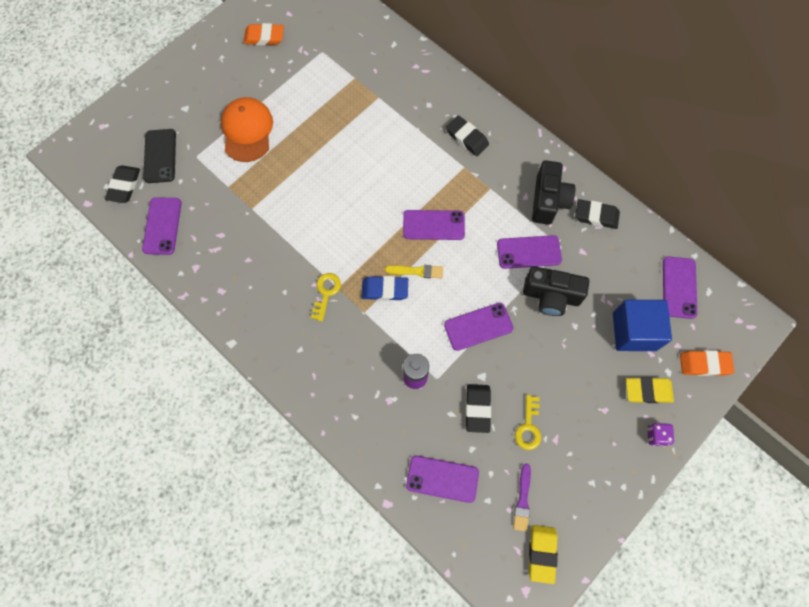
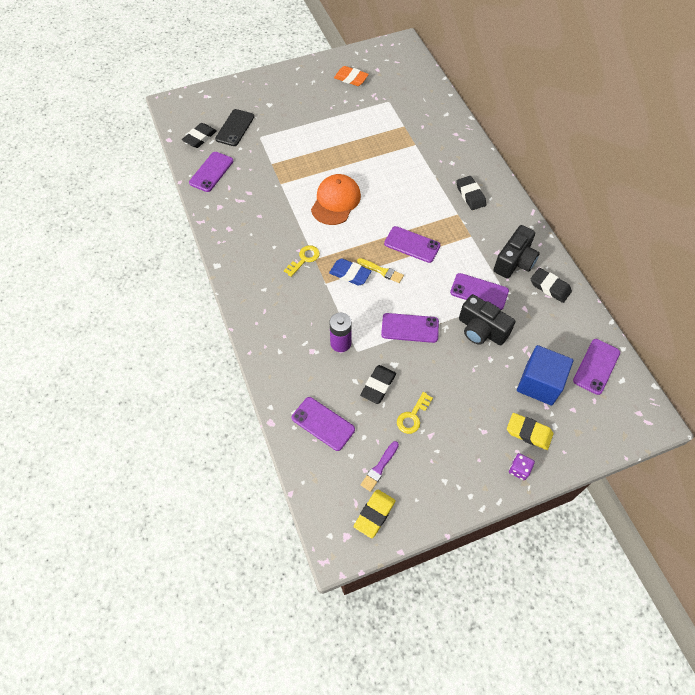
camera: 25 degrees right, 10 degrees down
orange cap [221,97,273,162] -> orange cap moved to [311,174,361,225]
orange eraser [680,350,734,376] -> none

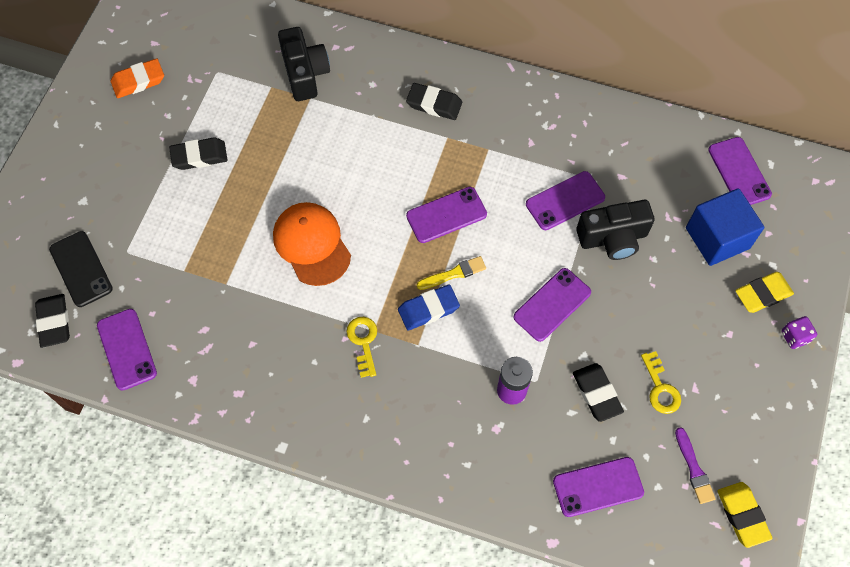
camera: 50 degrees left, 5 degrees up
black camera [494,225,540,278] -> black camera moved to [278,27,330,101]
black eraser [531,268,572,303] -> black eraser moved to [169,138,228,170]

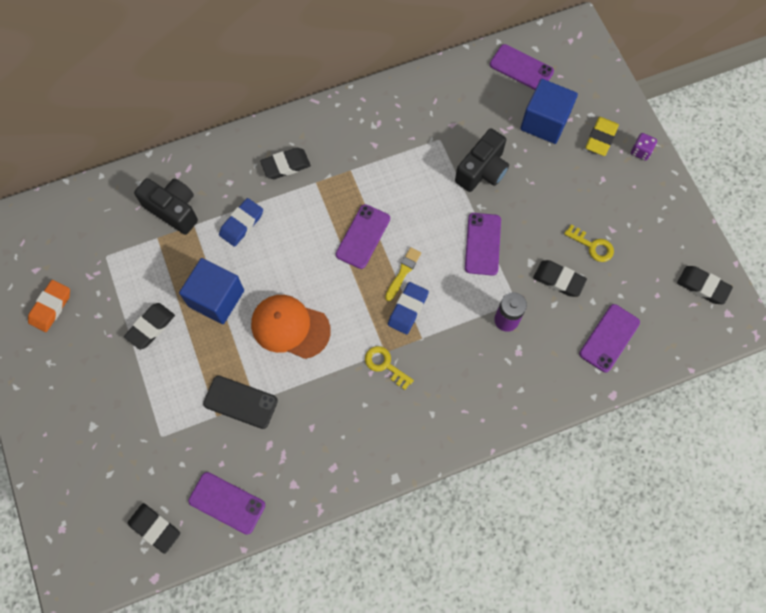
camera: 40 degrees left, 5 degrees up
black phone [49,231,113,307] -> black phone moved to [203,376,278,429]
purple phone [526,171,605,230] -> none
purple brush [675,427,716,504] -> none
yellow eraser [718,482,772,548] -> black eraser [677,266,733,304]
none -> blue cube [179,258,244,324]
none -> blue eraser [219,198,263,247]

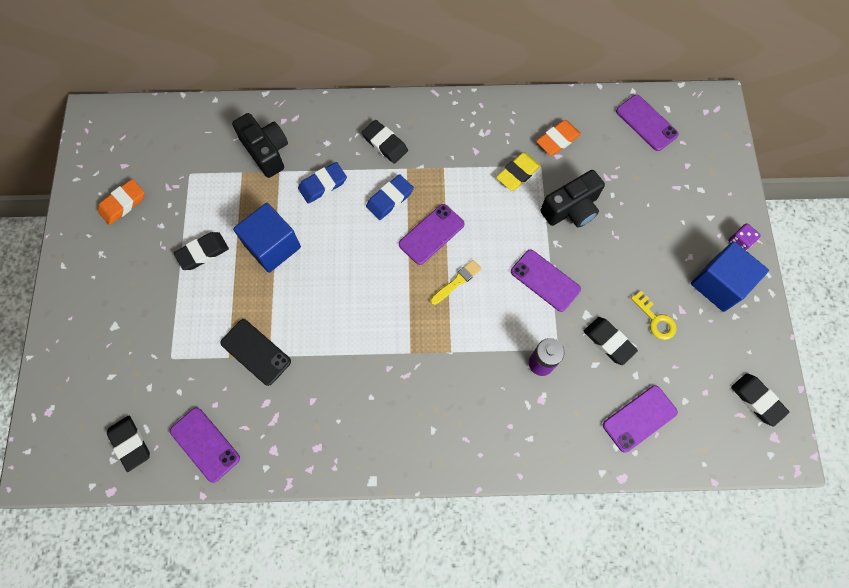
camera: 20 degrees right, 0 degrees up
orange cap [251,295,331,359] -> none
black eraser [260,148,311,179] -> black eraser turned 45 degrees clockwise [362,120,408,164]
yellow key [365,346,414,390] -> none
blue eraser [388,282,429,334] -> blue eraser moved to [366,174,414,220]
purple phone [465,213,501,276] -> purple phone turned 75 degrees counterclockwise [511,250,581,312]
blue cube [520,79,578,144] -> blue cube moved to [691,241,769,312]
yellow eraser [585,117,619,156] -> yellow eraser moved to [496,153,541,191]
none -> orange eraser [536,120,581,156]

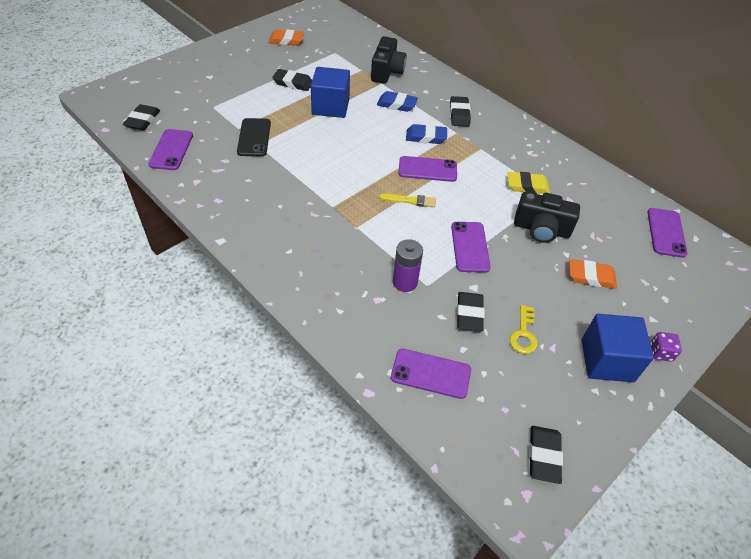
camera: 45 degrees right, 20 degrees down
orange eraser [536,120,581,156] -> orange eraser moved to [569,259,617,289]

